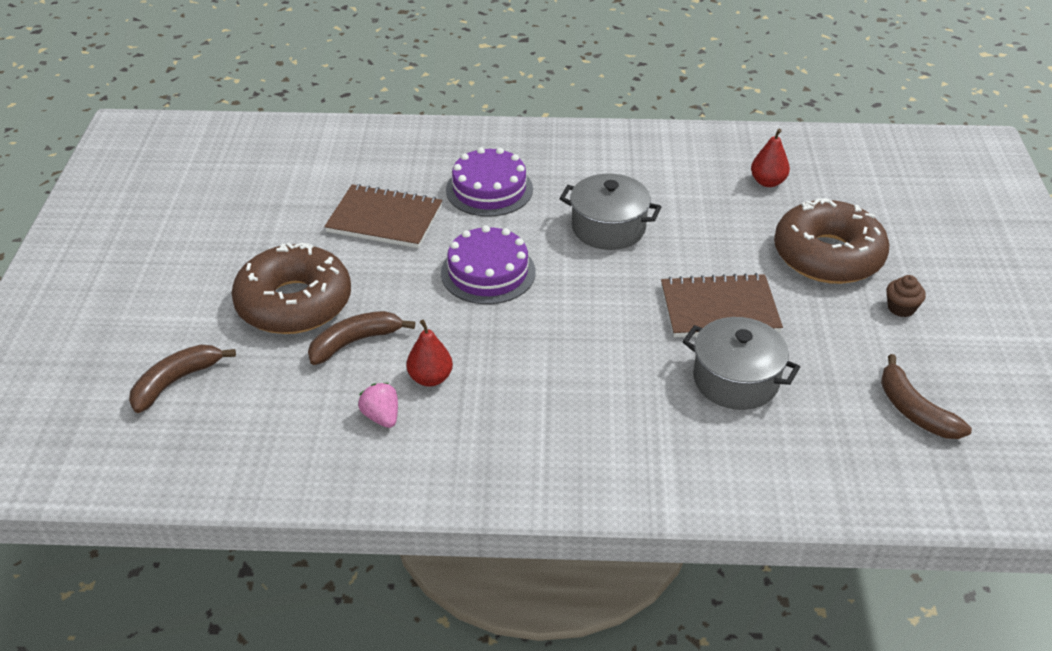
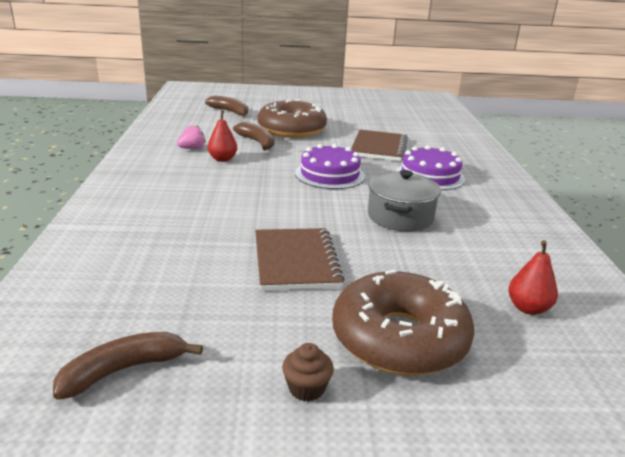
camera: 85 degrees right, 15 degrees down
grey pot [682,317,800,410] -> none

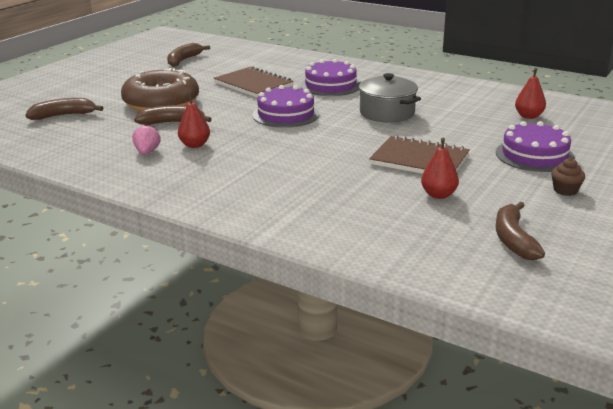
camera: 55 degrees left, 0 degrees up
brown donut [332,270,474,376] -> purple cake [496,121,575,172]
none -> brown banana [167,43,210,67]
none -> red pear [421,138,459,199]

